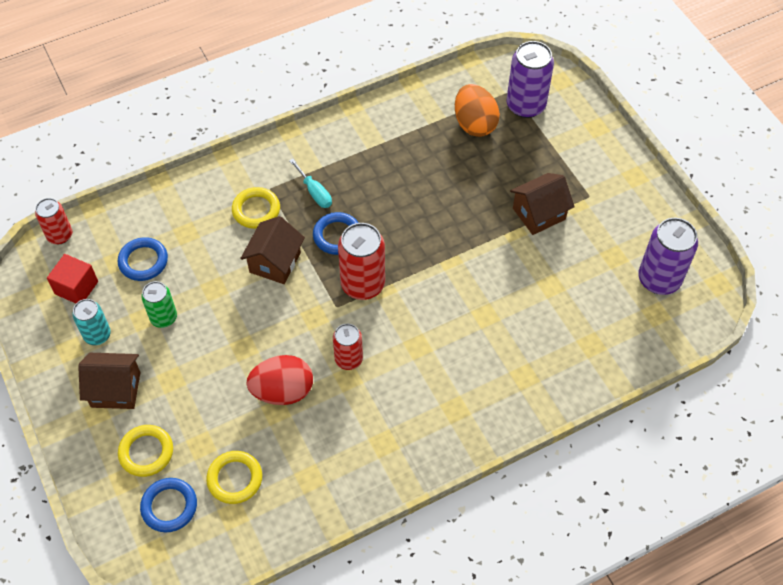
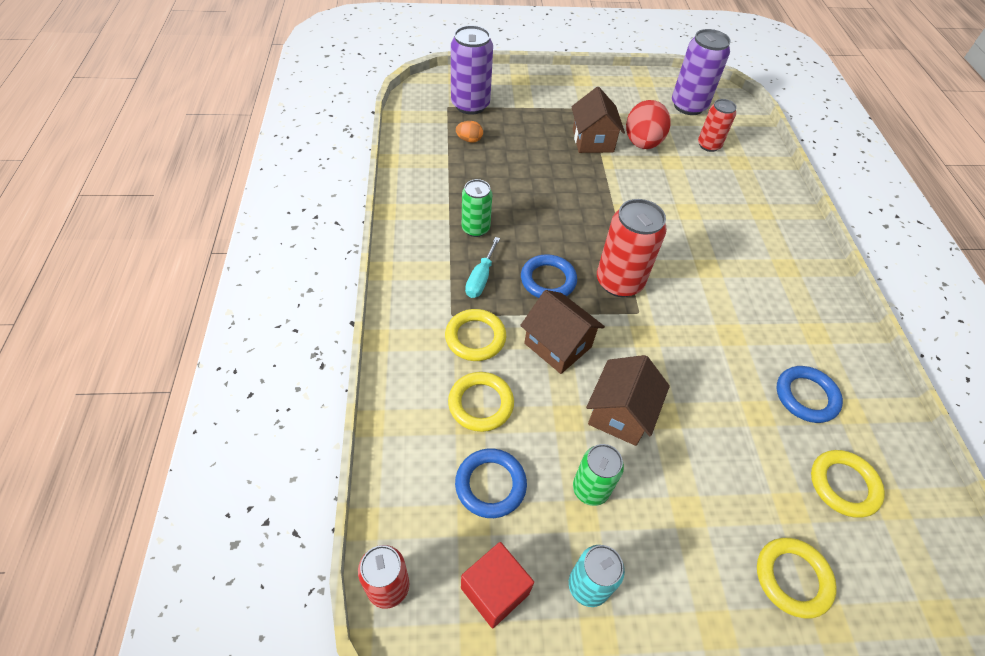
camera: 70 degrees left, 5 degrees down
brown house [78,353,140,409] -> brown house moved to [586,355,670,446]
blue ring [140,478,197,532] -> blue ring moved to [777,366,843,423]
red egg [246,355,313,405] -> red egg moved to [626,100,671,149]
turquoise screwdriver [289,159,332,208] -> turquoise screwdriver turned 120 degrees clockwise [465,237,500,298]
red can [333,324,363,370] -> red can moved to [698,99,737,152]
orange egg [455,84,500,137] -> orange egg [456,121,483,143], size x0.48
none -> yellow ring [448,372,514,432]
none -> green can [462,179,492,237]

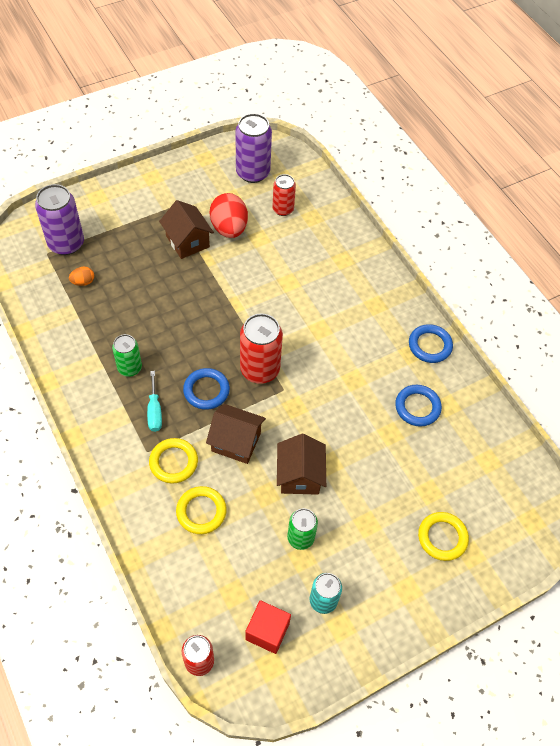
camera: 25 degrees left, 5 degrees up
blue ring [455,448,527,518] -> blue ring moved to [409,324,453,363]
yellow ring [811,450,885,518] -> none

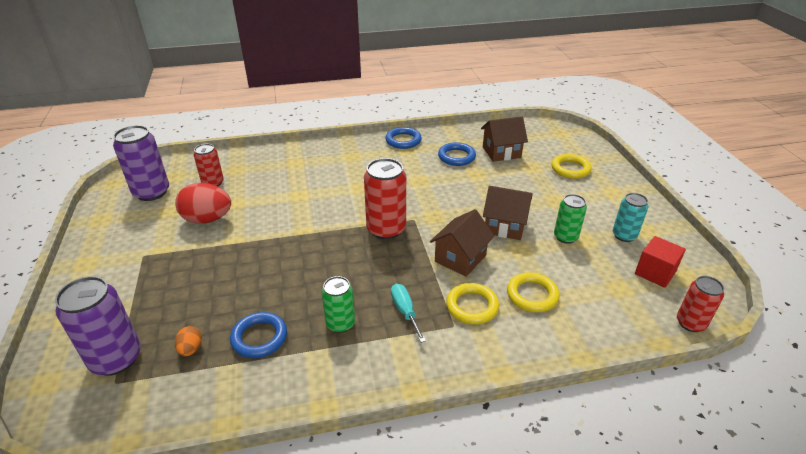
camera: 70 degrees left, 20 degrees down
turquoise screwdriver [147,371,162,432] -> turquoise screwdriver turned 120 degrees counterclockwise [391,284,426,343]
brown house [159,200,214,259] -> brown house moved to [481,116,528,162]
blue ring [183,368,230,410] -> blue ring moved to [230,312,287,358]

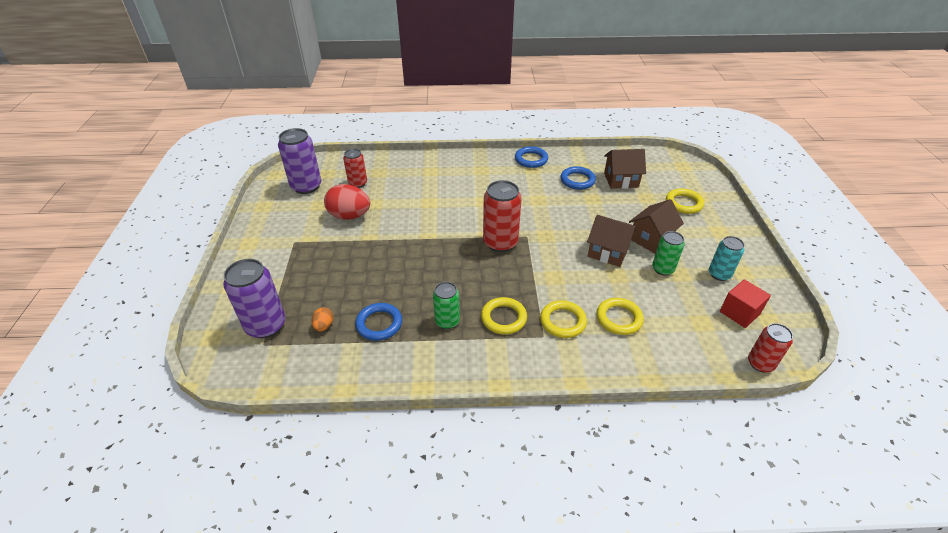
camera: 10 degrees right, 5 degrees up
turquoise screwdriver [391,284,426,343] -> yellow ring [481,297,527,334]
brown house [430,209,494,277] -> brown house moved to [629,199,684,254]

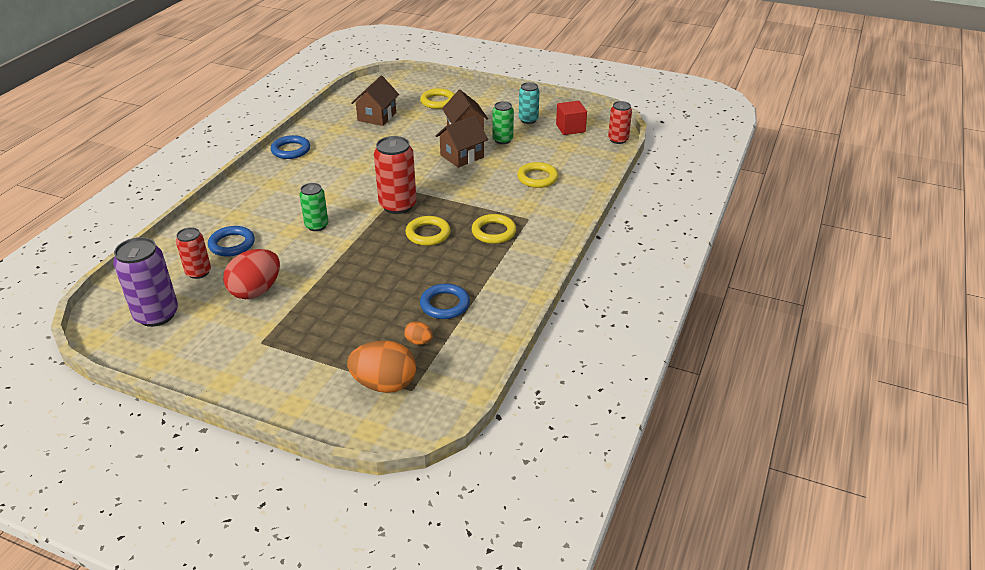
camera: 65 degrees left, 5 degrees down
purple can [223,259,286,338] -> orange egg [347,341,416,393]
green can [433,282,460,329] -> green can moved to [299,183,329,231]
yellow ring [540,300,587,338] -> yellow ring moved to [405,216,451,246]
blue ring [561,166,596,190] -> blue ring moved to [208,226,255,257]

